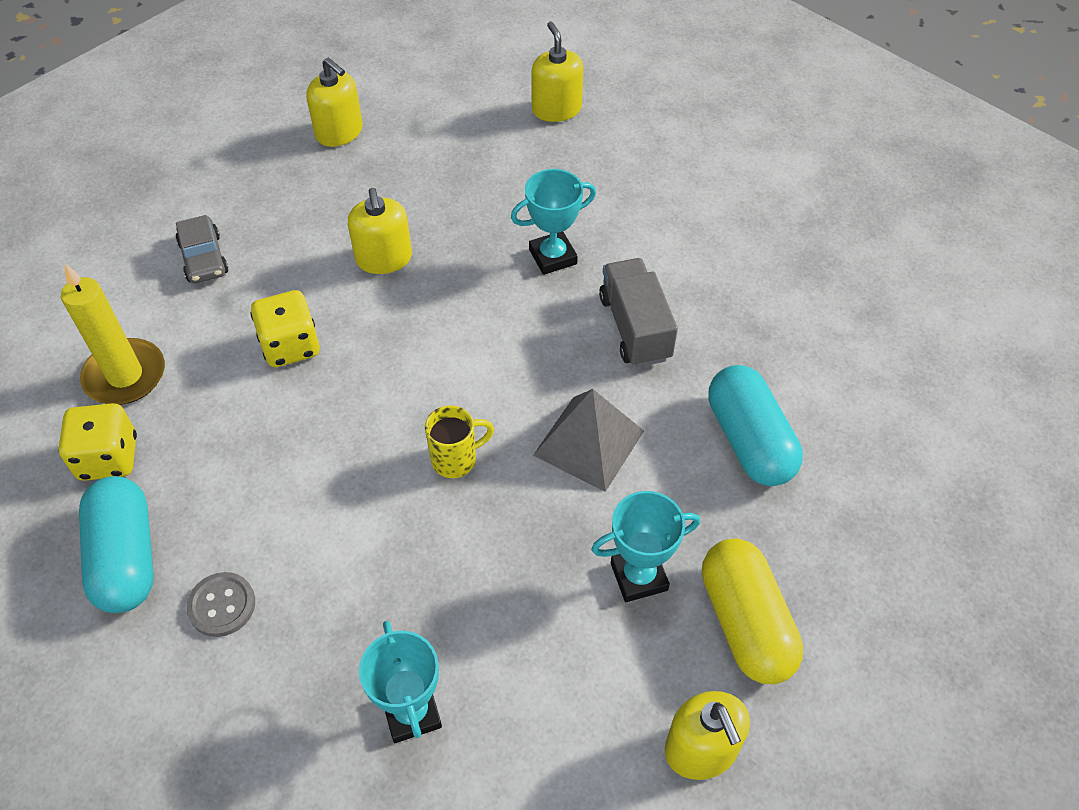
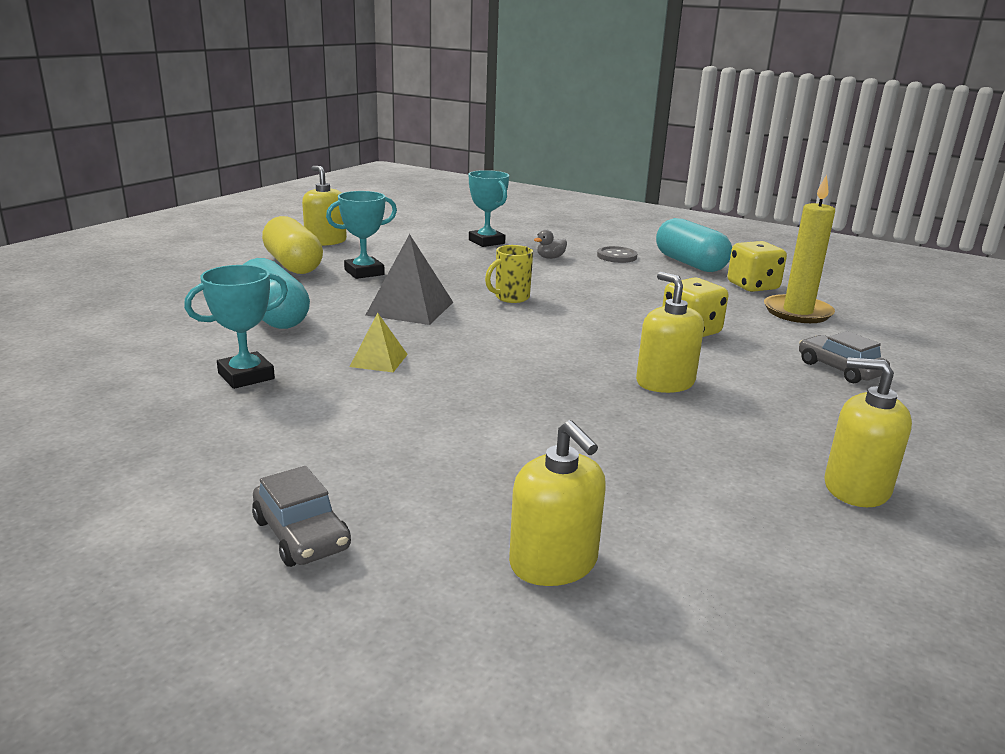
camera: 165 degrees right, 30 degrees down
turquoise trophy [511,169,596,275] -> turquoise trophy moved to [184,265,288,389]
grey truck [599,258,678,367] -> yellow pyramid [350,313,408,372]
none -> grey car [252,466,351,567]
none -> grey duck [534,229,567,259]

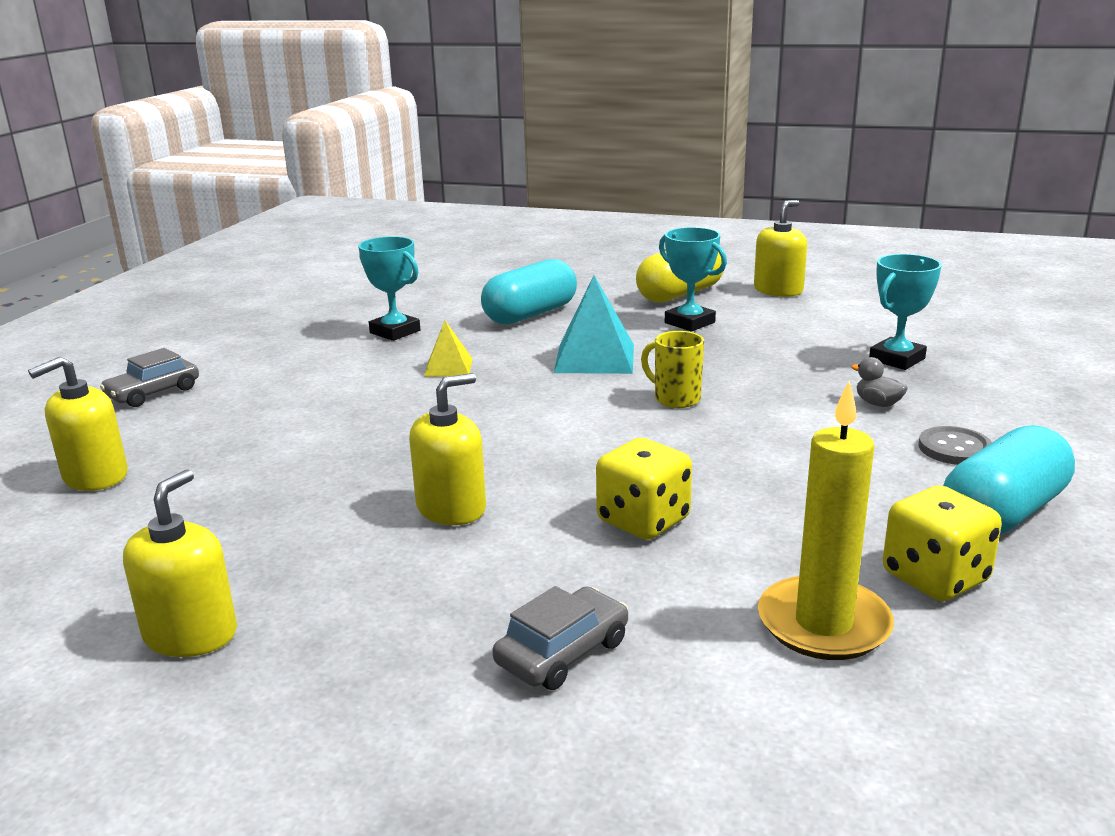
camera: 80 degrees right, 0 degrees up
grey pyramid [366,234,453,325] -> turquoise pyramid [554,275,634,374]

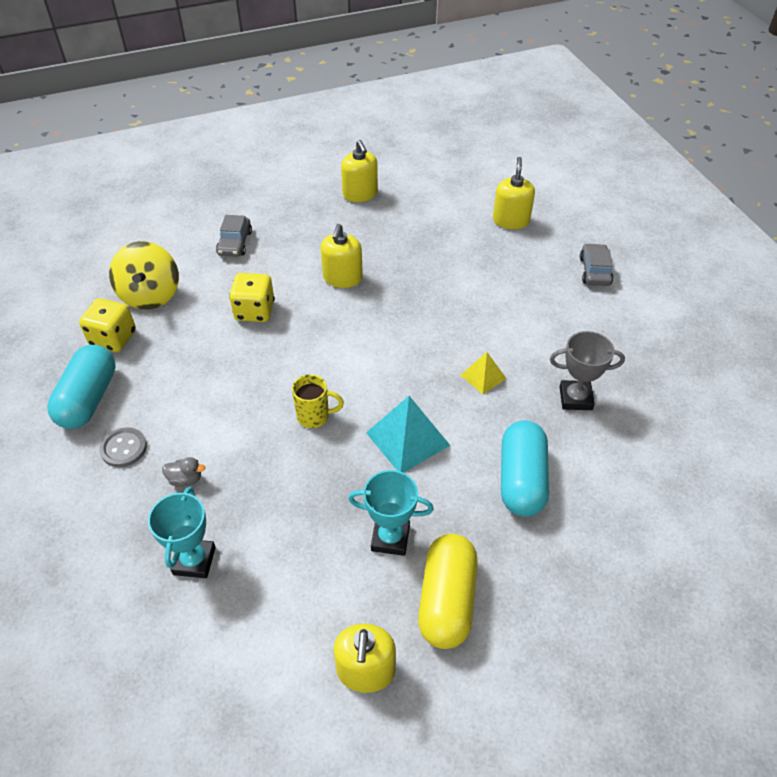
camera: 140 degrees right, 25 degrees up
turquoise trophy [358,236,420,341] -> grey trophy [550,331,625,410]
yellow candle [758,381,894,660] -> yellow spinning top [109,241,179,310]

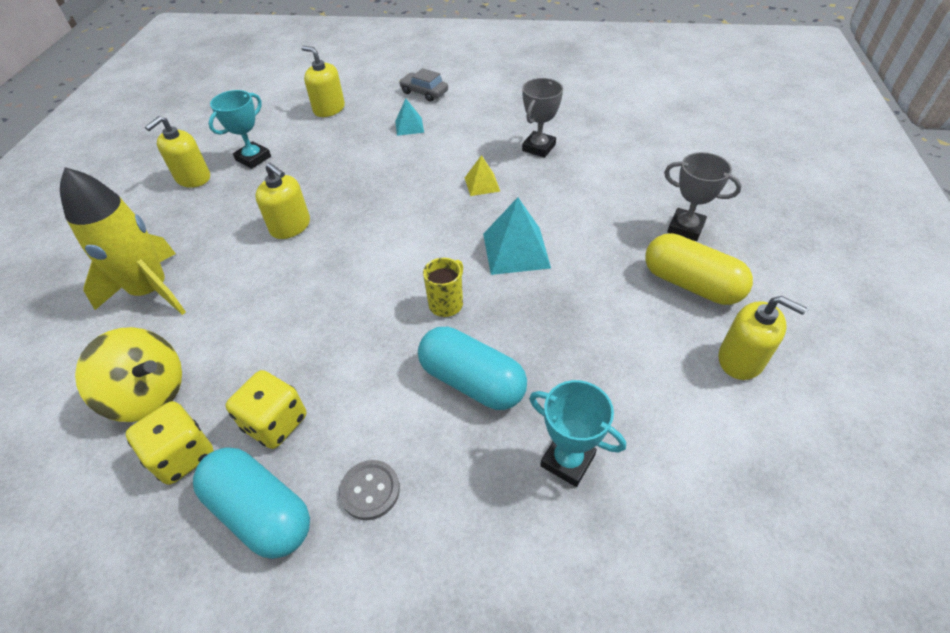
camera: 60 degrees left, 0 degrees up
grey duck [162,457,205,487] -> none
grey car [216,215,252,257] -> yellow rocket [60,167,186,315]
yellow dice [229,273,275,322] -> yellow dice moved to [226,370,306,449]
yellow soap dispenser [341,140,378,202] -> yellow soap dispenser turned 120 degrees clockwise [145,116,210,188]
turquoise trophy [348,470,434,556] -> turquoise trophy moved to [208,90,271,169]
turquoise capsule [501,420,549,517] -> turquoise capsule moved to [418,327,527,410]
none -> turquoise pyramid [395,99,424,136]
none -> grey trophy [664,152,742,241]

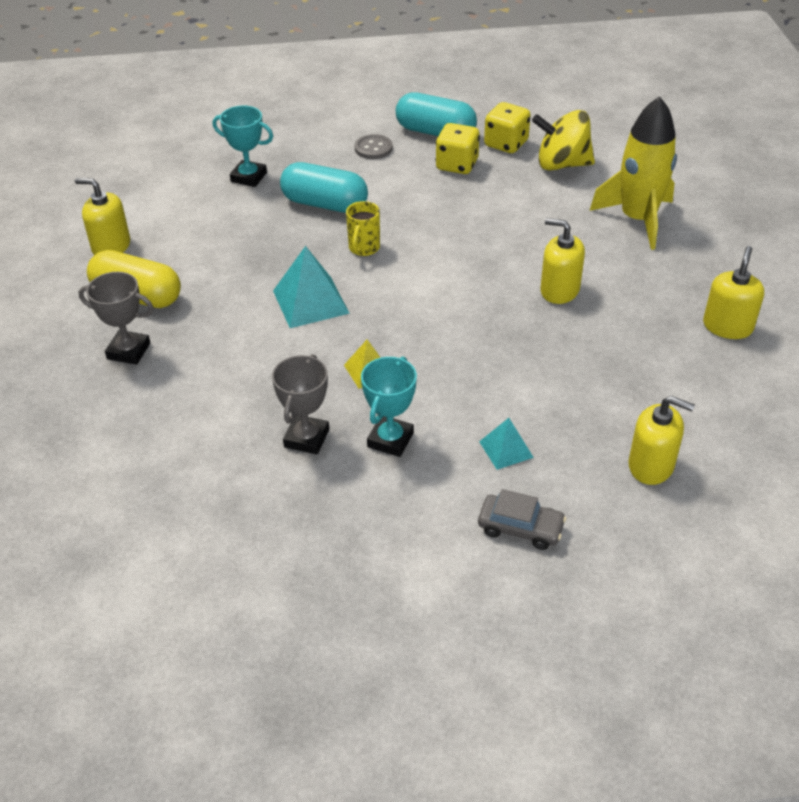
camera: 165 degrees right, 5 degrees down
turquoise trophy [208,90,271,169] -> turquoise trophy moved to [361,356,417,457]

